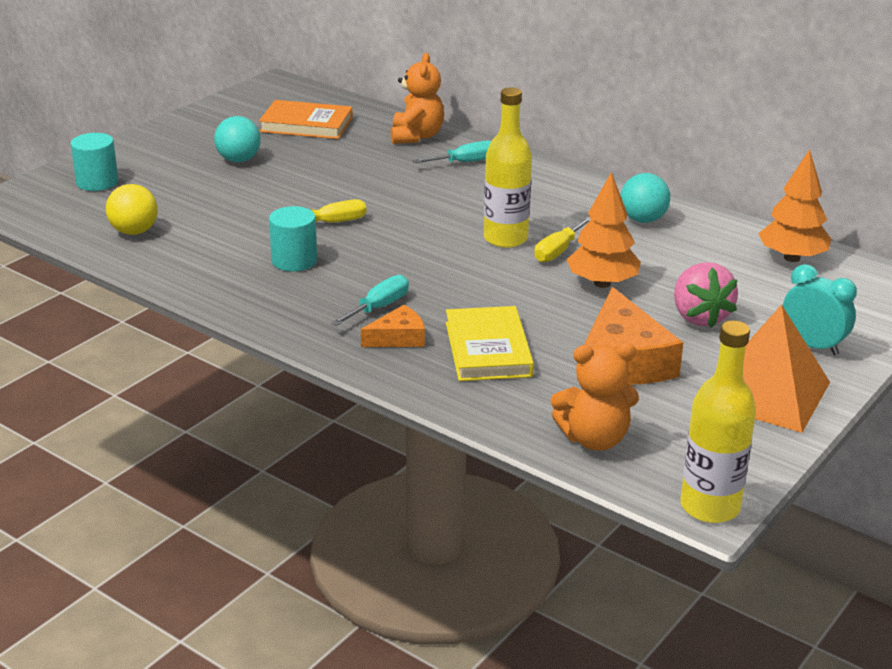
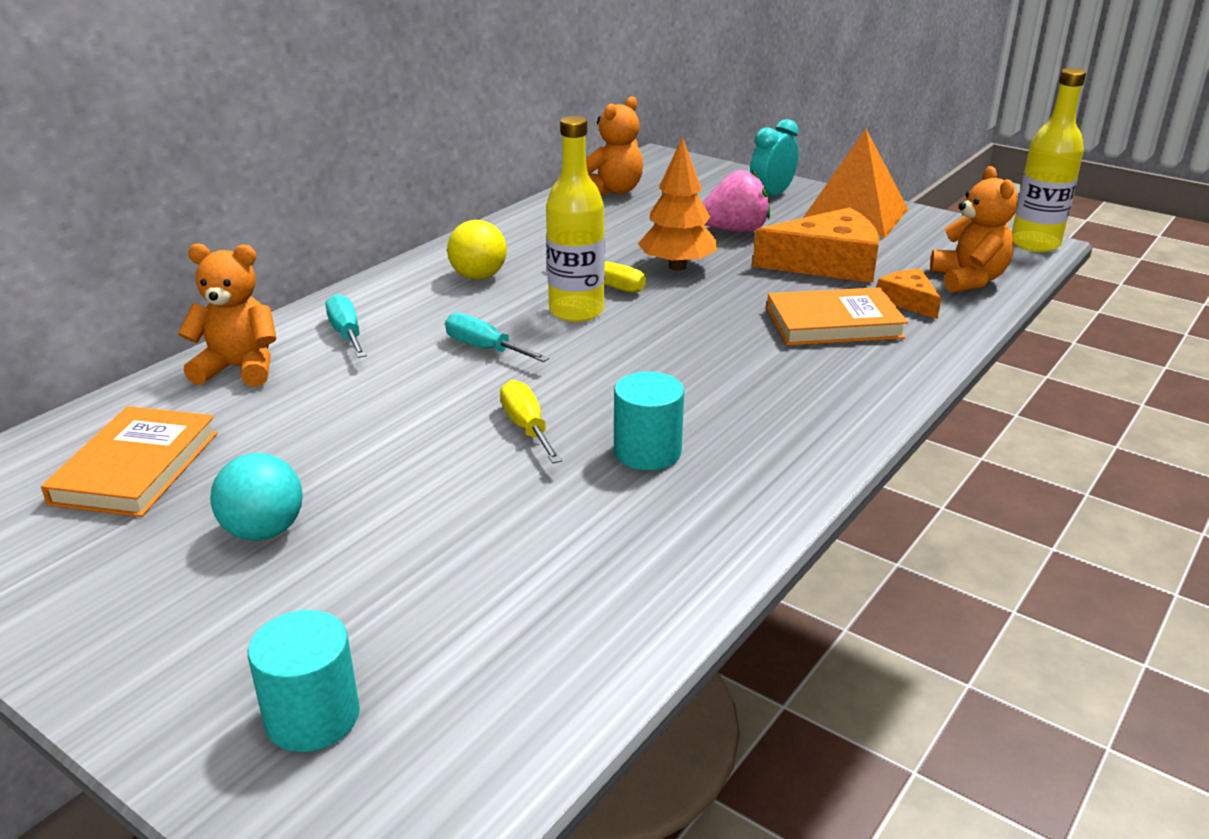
camera: 90 degrees left, 0 degrees up
yellow ball [106,184,158,235] -> yellow ball moved to [447,220,507,280]
turquoise screwdriver [331,275,409,326] -> turquoise screwdriver moved to [445,313,549,362]
orange cheese [361,305,425,347] -> orange cheese moved to [877,269,941,319]
yellow book [446,306,534,381] -> orange book [767,287,908,345]
turquoise ball [620,173,670,223] -> none
orange tree [758,149,831,262] -> orange teddy bear [586,96,643,196]

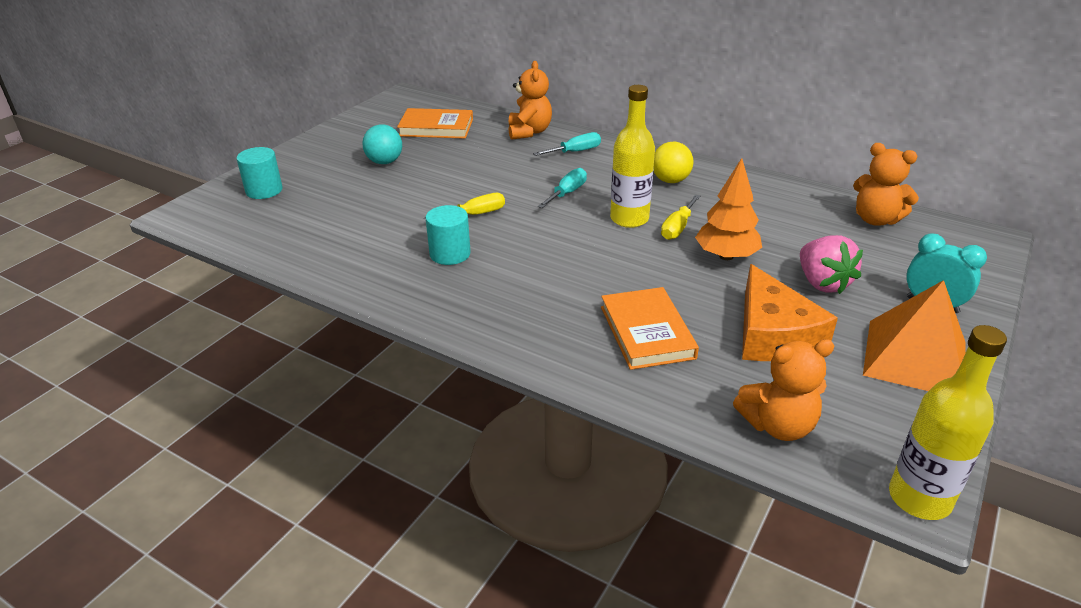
camera: 85 degrees right, 5 degrees up
orange cheese [877,269,941,319] -> none

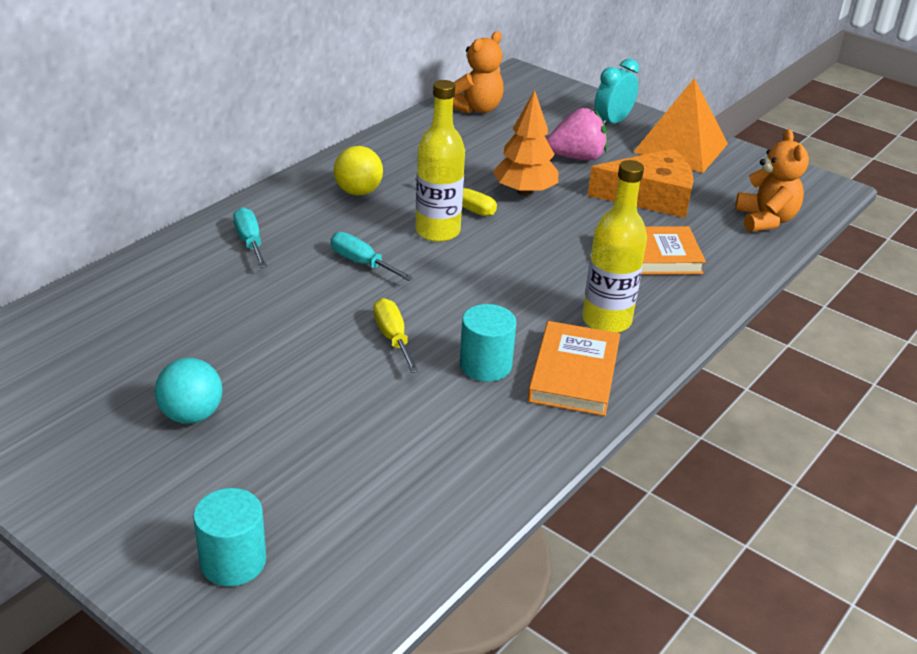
camera: 85 degrees left, 0 degrees up
orange book [397,108,473,139] -> orange book moved to [528,321,620,416]
orange teddy bear [509,61,552,140] -> none
yellow bottle [889,325,1007,520] -> yellow bottle moved to [582,160,647,333]

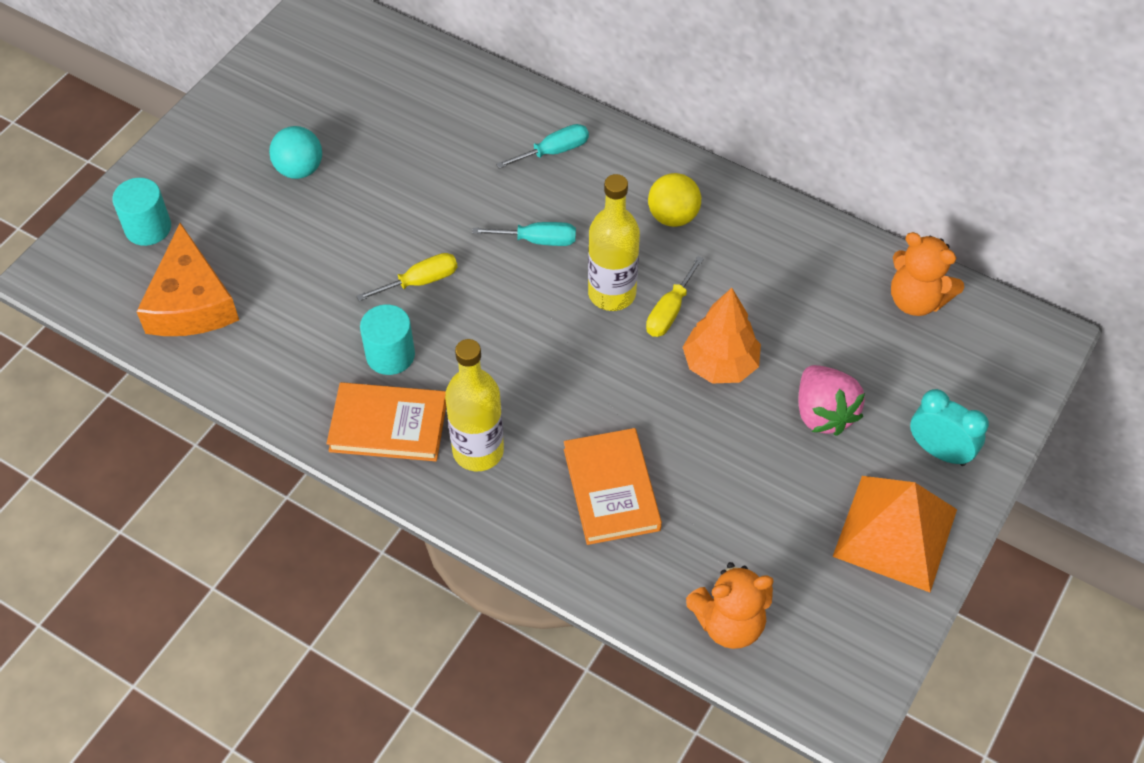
camera: 85 degrees right, 20 degrees up
turquoise screwdriver [331,232,413,281] -> turquoise screwdriver turned 60 degrees clockwise [472,222,576,246]
orange cheese [588,148,693,218] -> orange cheese moved to [136,223,239,336]

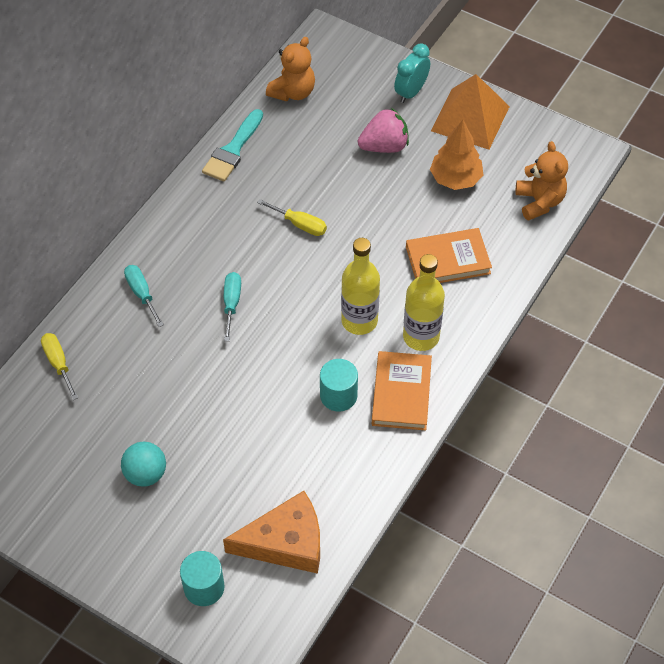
camera: 90 degrees left, 0 degrees up
yellow screwdriver [356,253,457,301] -> yellow screwdriver moved to [41,333,78,400]
yellow bottle [588,174,640,311] -> yellow bottle moved to [341,238,380,335]
yellow ball [648,173,701,227] -> none
orange tree [683,288,761,384] -> orange tree moved to [430,120,483,190]
none -> turquoise brush [202,109,263,182]

